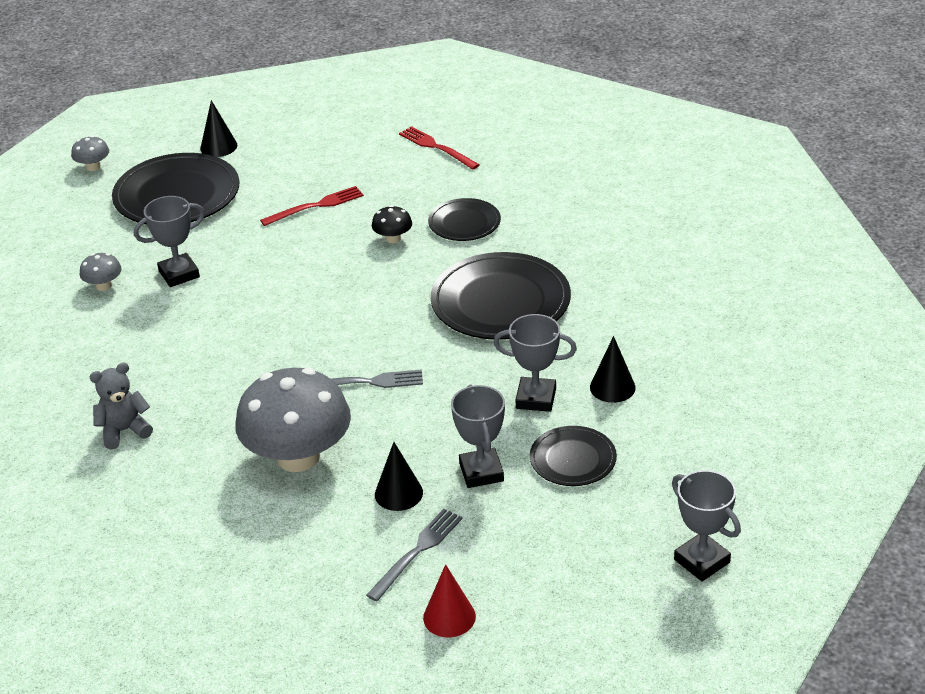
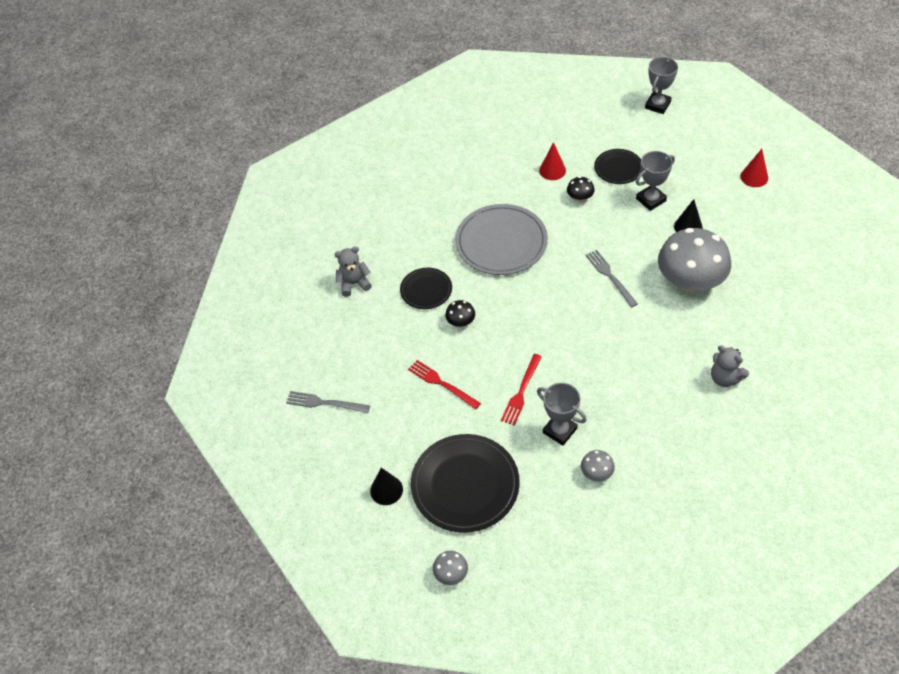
camera: 110 degrees left, 15 degrees up
grey fork [366,509,463,601] -> grey fork moved to [286,391,370,413]
red fork [399,126,480,170] -> red fork moved to [501,354,542,426]
black plate [431,252,571,340] -> grey plate [455,204,548,275]
grey trophy [494,314,577,412] -> black mushroom [567,176,595,202]
black cone [590,336,636,403] -> red cone [539,142,566,180]
none -> grey teddy bear [334,246,372,297]

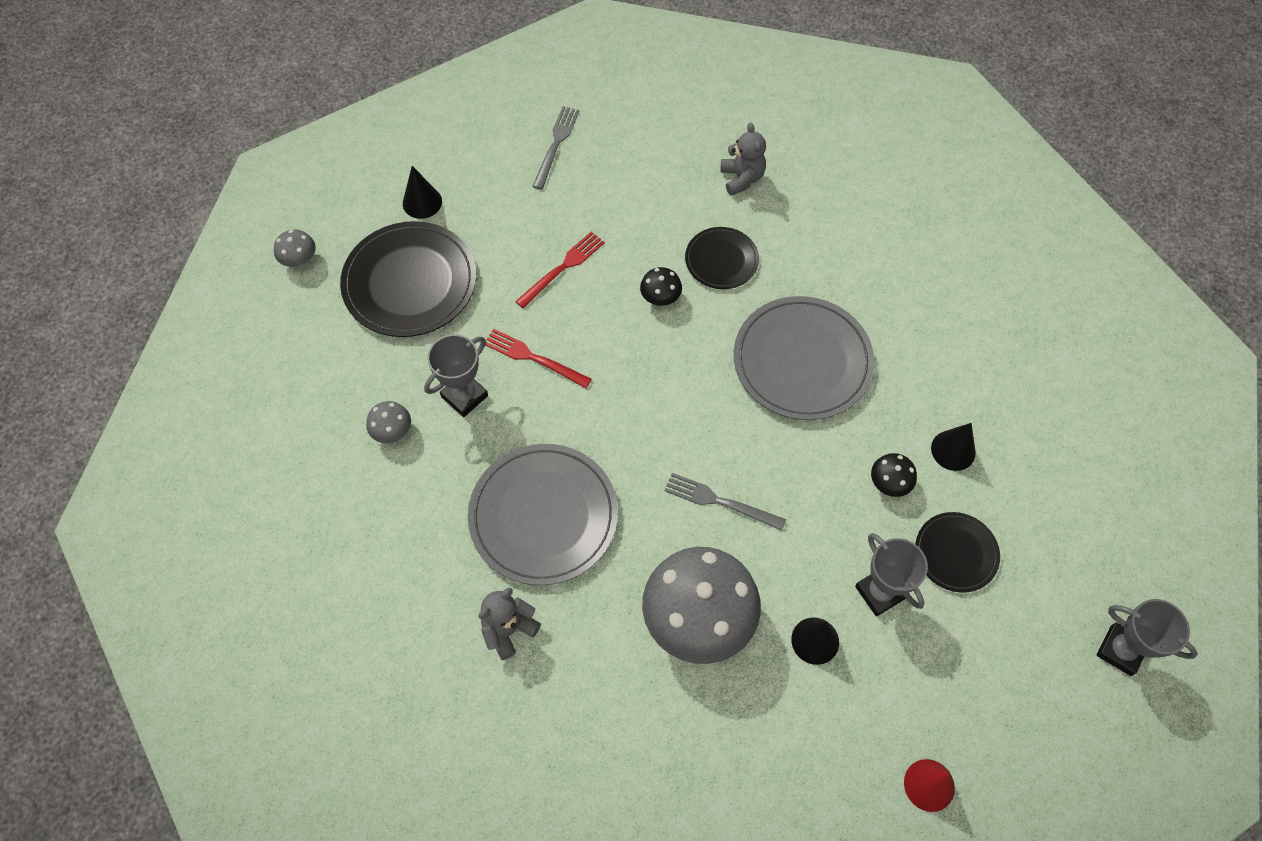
camera: 90 degrees right, 10 degrees up
red cone [539,142,566,180] -> black cone [931,423,976,471]
grey fork [585,250,638,308] -> grey fork turned 135 degrees counterclockwise [664,473,786,531]
none -> grey plate [468,444,618,585]

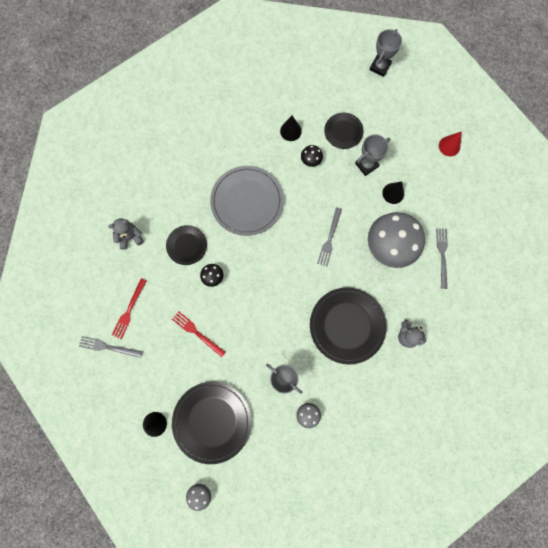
camera: 95 degrees left, 15 degrees up
grey plate [468,444,618,585] -> black plate [310,287,387,364]
red fork [485,329,592,388] -> red fork moved to [112,278,147,339]
none -> grey fork [436,228,448,289]

